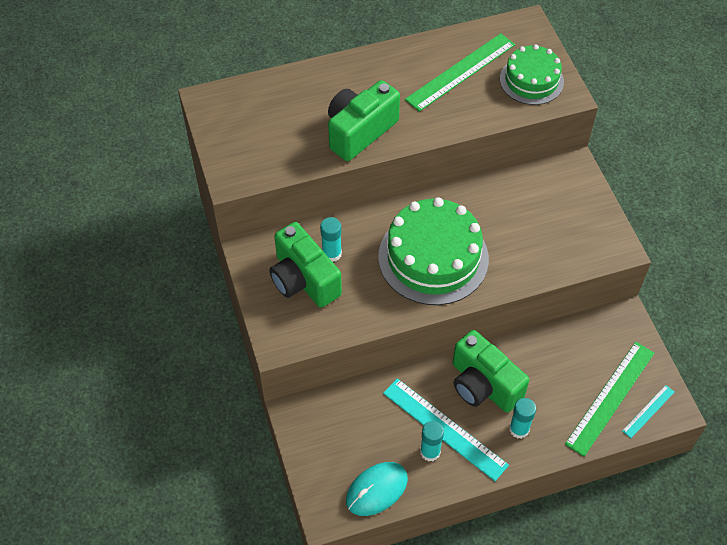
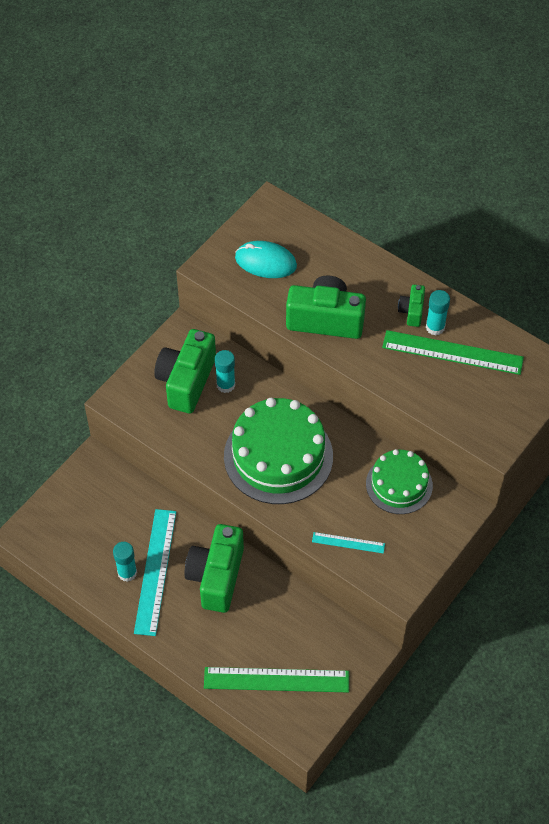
camera: 55 degrees right, 0 degrees up
turquoise mouse [346,462,408,516] -> turquoise mouse moved to [235,241,297,278]
green cake [500,44,564,105] -> green cake moved to [366,449,433,514]
turquoise glue stick [509,398,536,439] -> turquoise glue stick moved to [426,290,450,335]
turquoise ruler [622,385,674,438] -> turquoise ruler moved to [312,532,385,554]
none -> green camera [398,285,425,327]

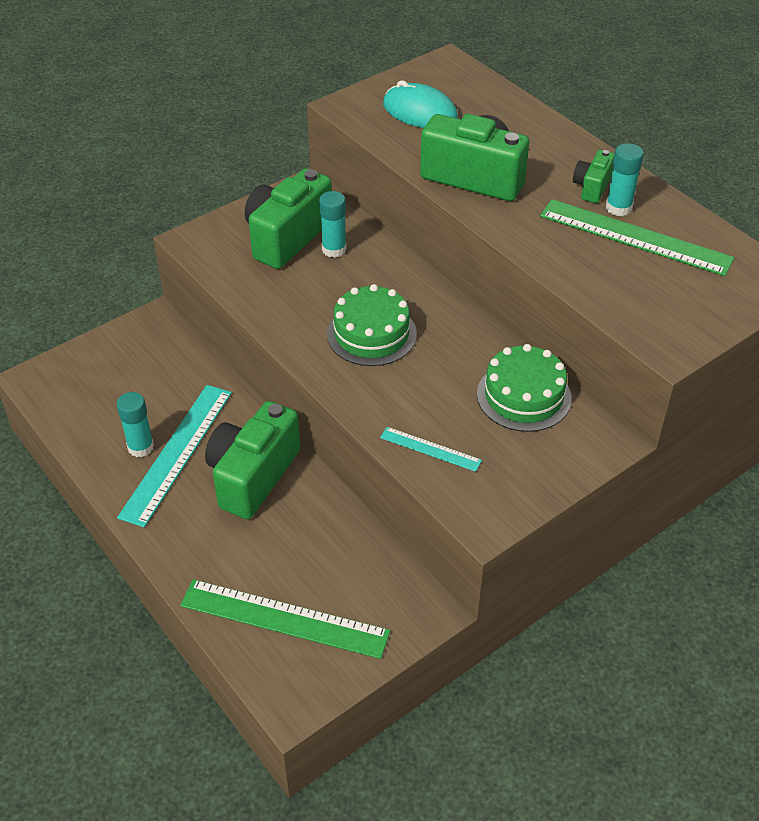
camera: 15 degrees right, 10 degrees down
green cake [224,398,333,504] -> green cake [327,284,417,366], size x0.60

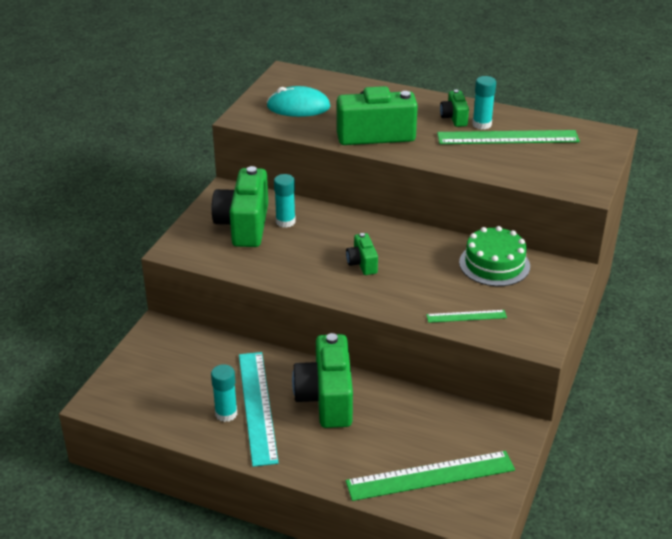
camera: 30 degrees left, 10 degrees down
green cake [327,284,417,366] -> green camera [346,233,378,275]
turquoise ruler [380,427,482,472] -> green ruler [426,310,507,323]

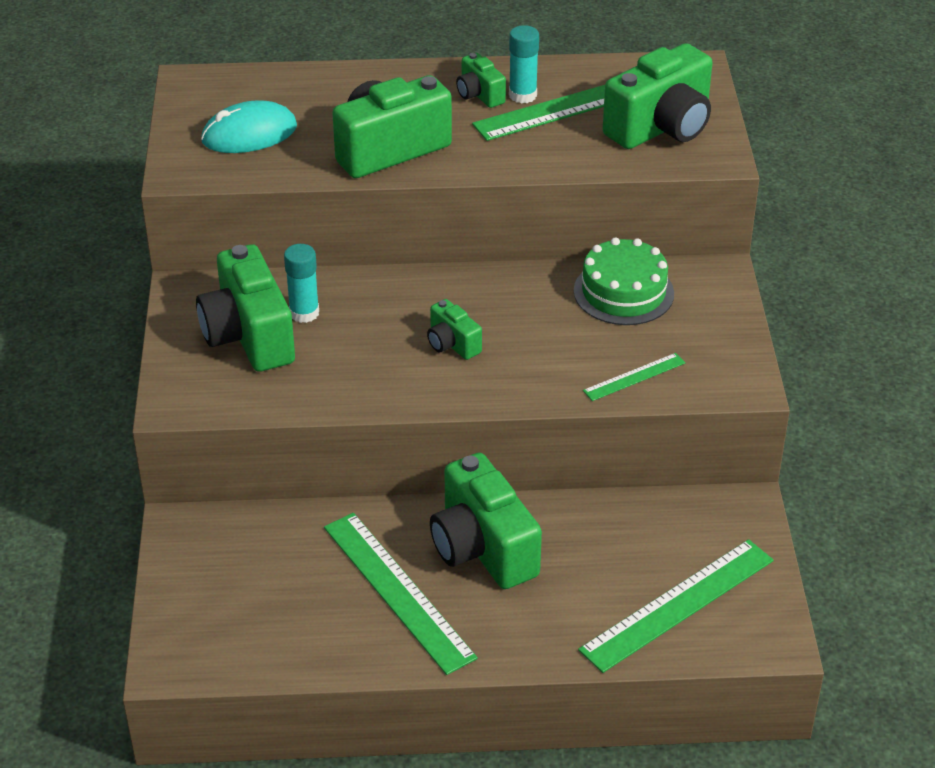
camera: 25 degrees left, 5 degrees up
turquoise glue stick [211,364,237,422] -> none
turquoise ruler [239,352,279,467] -> green ruler [324,513,478,675]
none -> green camera [603,43,713,149]

